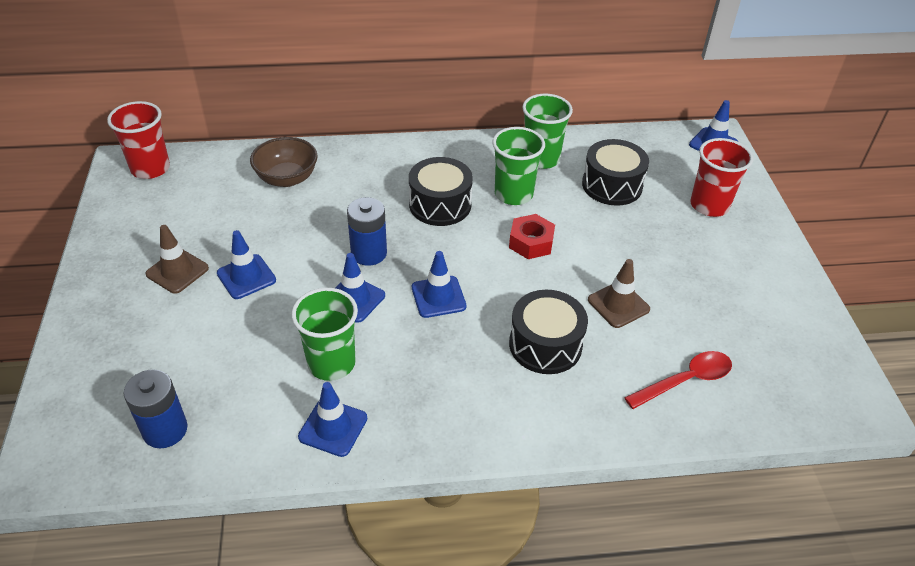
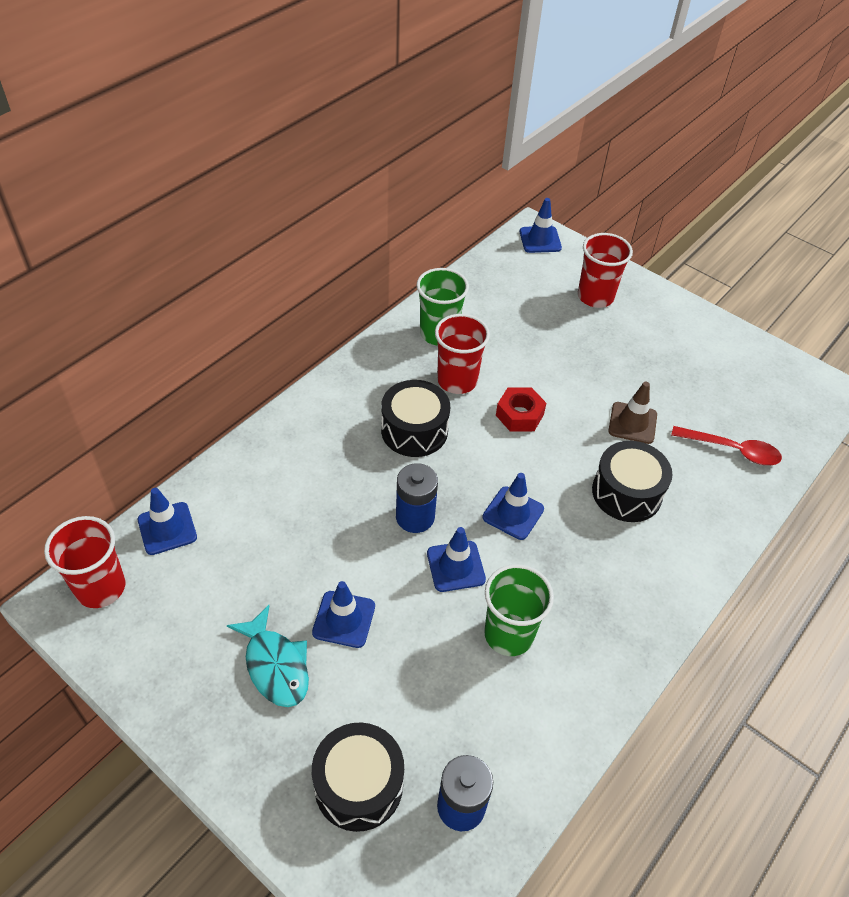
camera: 45 degrees left, 5 degrees up
brown traffic cone [145,225,209,294] -> turquoise fish [227,605,309,707]
brown bowl [250,137,318,187] -> none
blue traffic cone [298,382,367,457] -> blue traffic cone moved to [138,488,197,555]
green cup [493,127,545,205] -> red cup [435,314,490,394]
black drum [582,139,649,206] -> black drum moved to [312,722,404,832]
red spoon [624,351,732,409] -> red spoon turned 90 degrees clockwise [671,426,782,465]

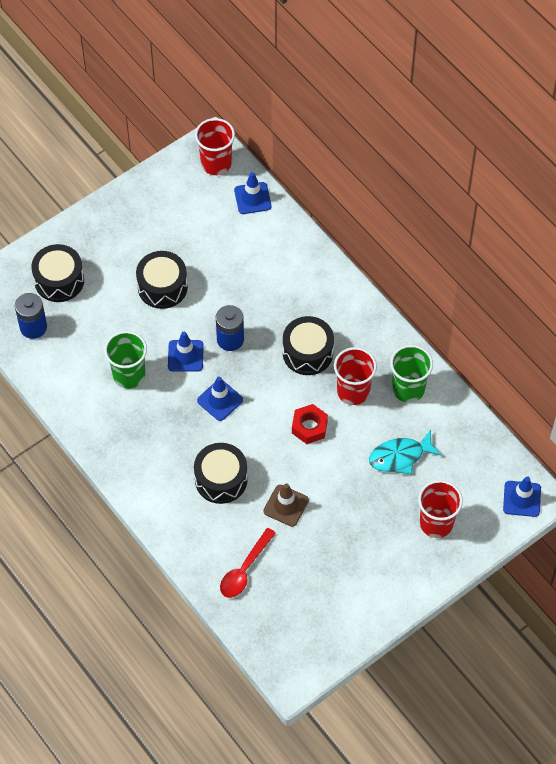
camera: 105 degrees right, 10 degrees up
turquoise fish [227,605,309,707] -> turquoise fish moved to [369,430,442,475]
blue traffic cone [312,581,375,648] -> black drum [136,251,188,309]

